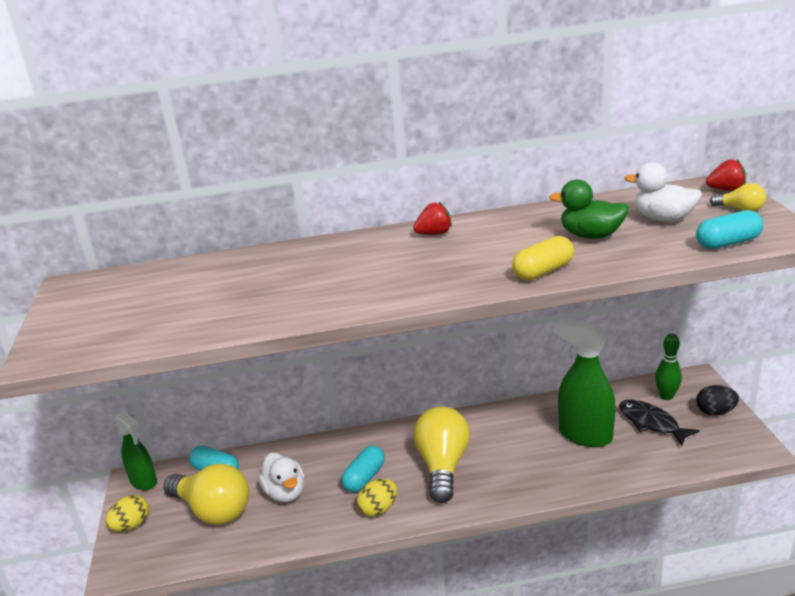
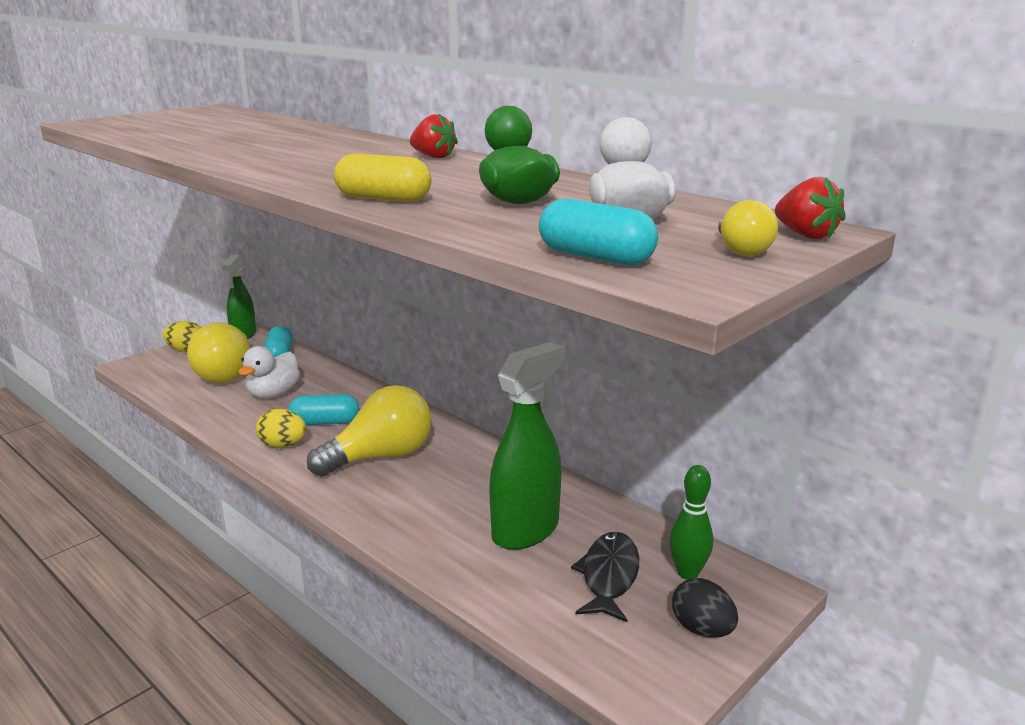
camera: 50 degrees right, 5 degrees down
green spray bottle [554,319,616,447] -> green spray bottle turned 45 degrees clockwise [489,342,565,550]

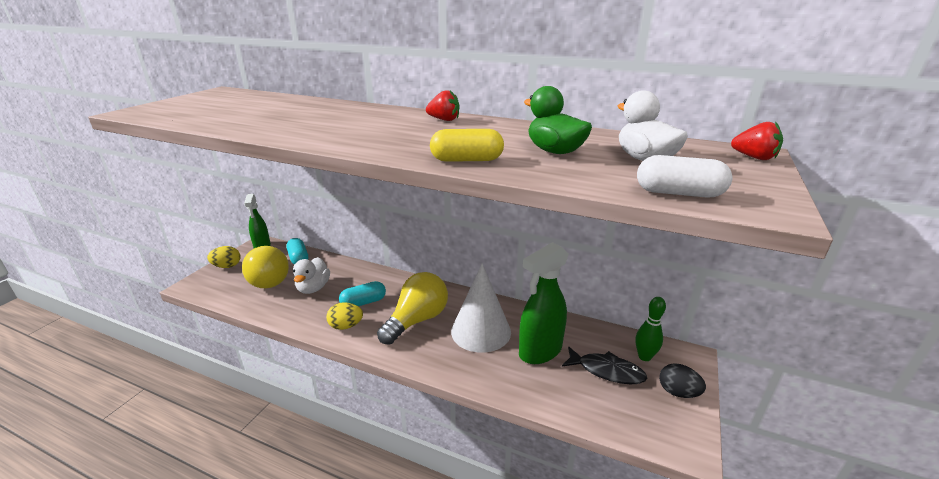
camera: 20 degrees left, 5 degrees up
green spray bottle [489,342,565,550] -> green spray bottle turned 150 degrees counterclockwise [519,242,569,364]
turquoise capsule [539,199,658,265] -> white capsule [637,155,732,198]
black fish [571,532,639,622] -> black fish turned 120 degrees clockwise [562,346,647,384]
yellow light bulb [718,200,778,256] -> none
none -> white cone [451,263,511,353]

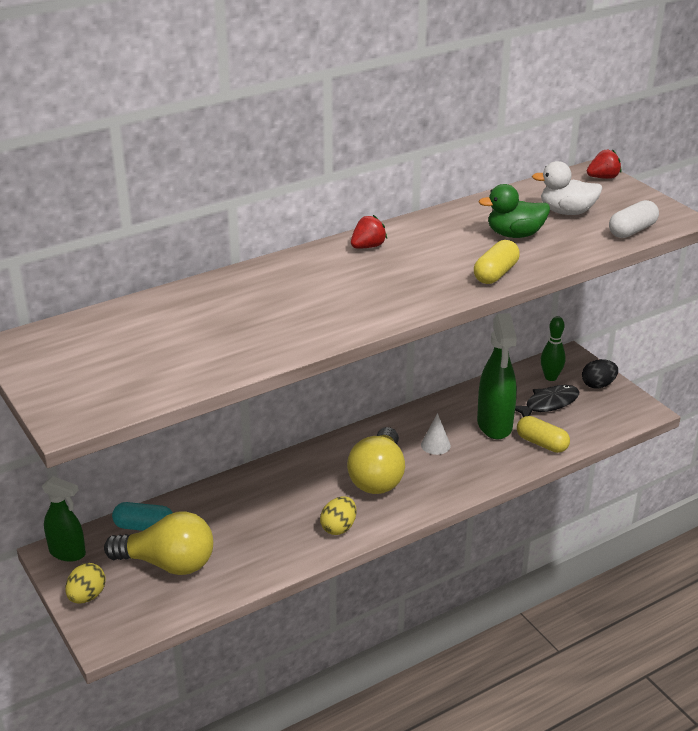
camera: 55 degrees left, 5 degrees up
white duck [293,257,330,294] -> none
turquoise capsule [339,281,386,306] -> none
yellow light bulb [377,272,448,345] -> yellow light bulb turned 150 degrees counterclockwise [347,427,405,494]
white cone [451,263,511,353] -> white cone [421,413,451,455], size x0.44
none -> yellow capsule [517,416,570,453]

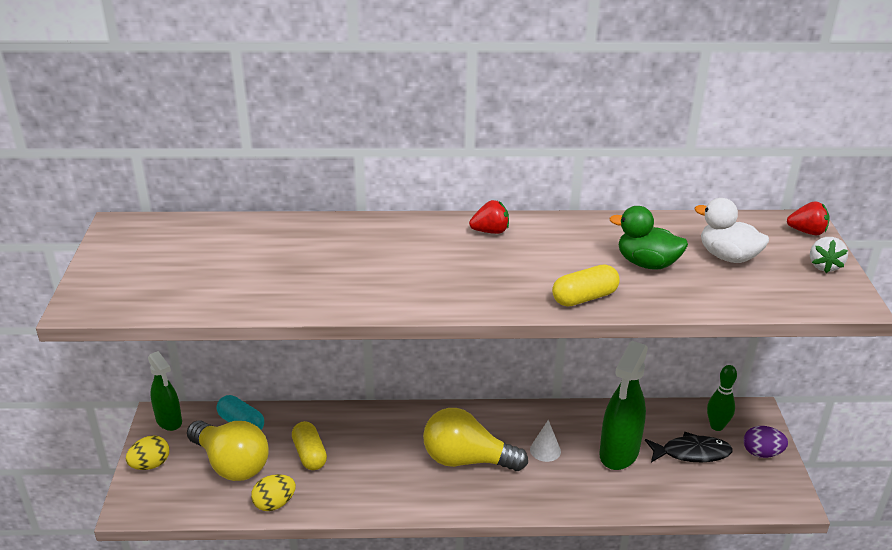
camera: 30 degrees right, 0 degrees up
yellow egg [320,496,356,535] -> yellow egg moved to [251,474,296,511]
yellow light bulb [347,427,405,494] -> yellow light bulb turned 60 degrees clockwise [423,408,528,471]
yellow capsule [517,416,570,453] -> yellow capsule moved to [292,421,327,470]
black egg [582,359,618,389] -> purple egg [743,426,788,458]
white capsule [609,200,659,238] -> none
none -> white strawberry [810,237,848,273]

